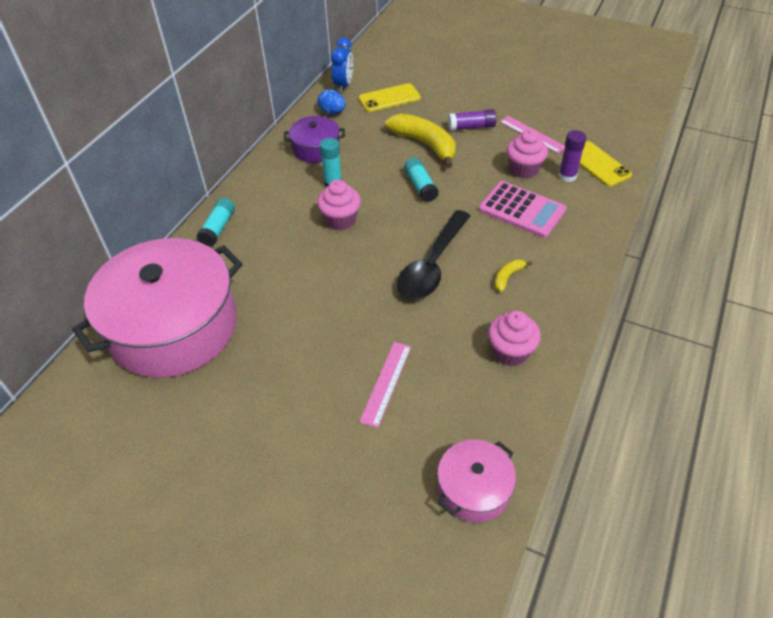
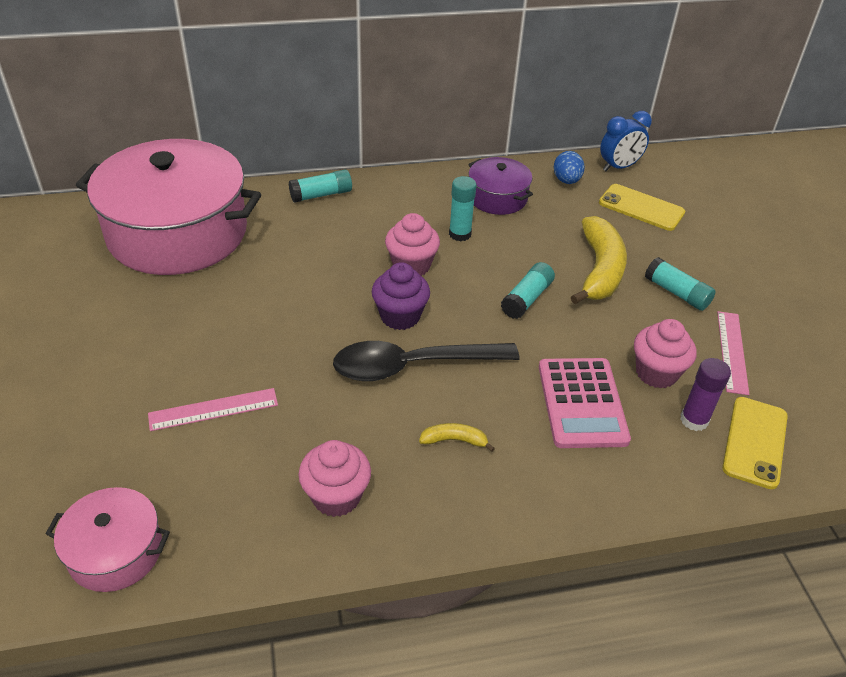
camera: 50 degrees right, 5 degrees down
purple glue stick [448,109,496,131] -> turquoise glue stick [645,257,716,311]
none -> purple cupcake [372,262,430,330]

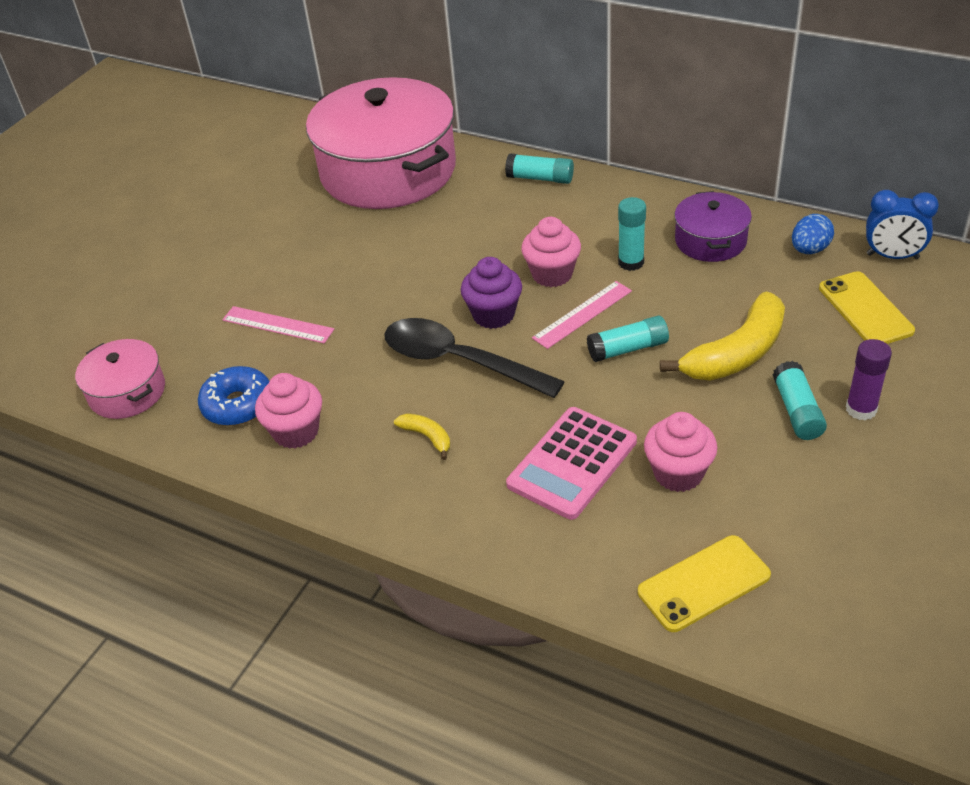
camera: 45 degrees right, 0 degrees up
purple glue stick [680,358,731,431] -> purple glue stick moved to [846,339,892,420]
pink ruler [717,311,749,395] -> pink ruler moved to [532,281,632,349]
none -> blue donut [198,366,269,426]

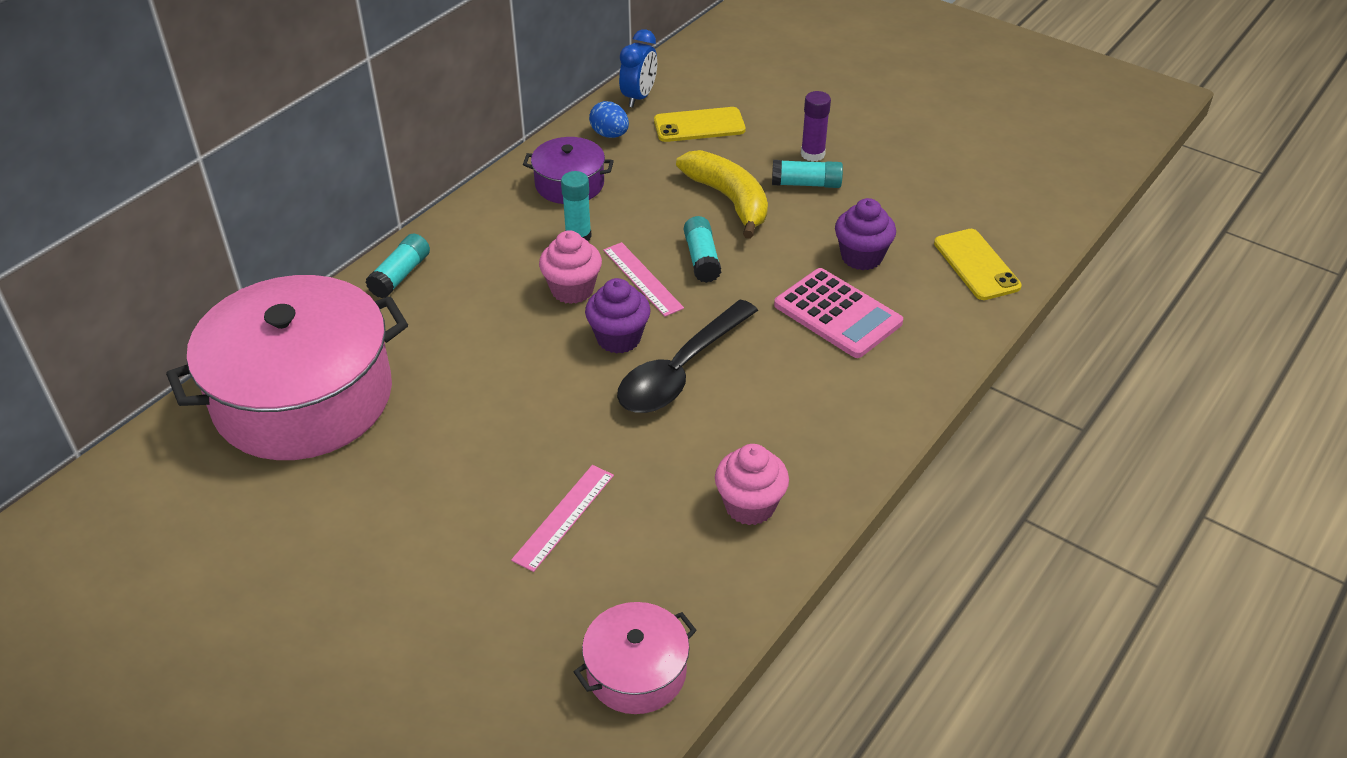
camera: 85 degrees left, 0 degrees up
blue donut [198,366,269,426] -> none
yellow banana [394,413,450,460] -> none
pink cupcake [644,412,717,492] -> purple cupcake [835,198,896,270]

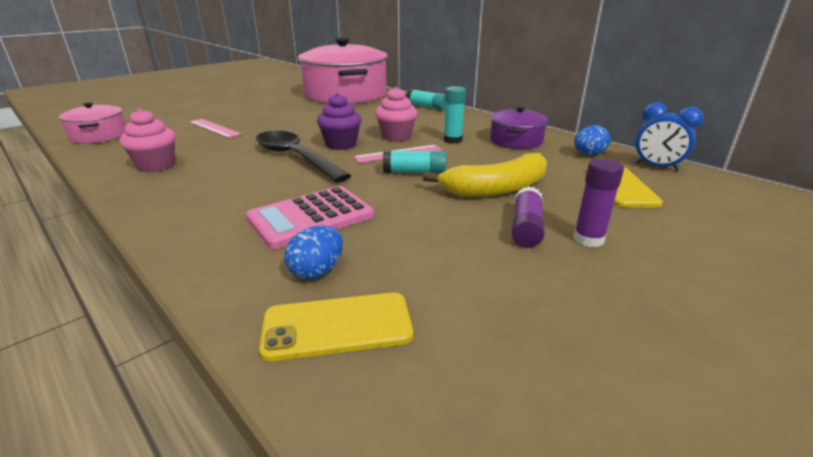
camera: 100 degrees right, 15 degrees down
turquoise glue stick [772,160,843,188] -> purple glue stick [512,186,545,248]
purple cupcake [835,198,896,270] -> none
none -> blue egg [285,226,343,280]

